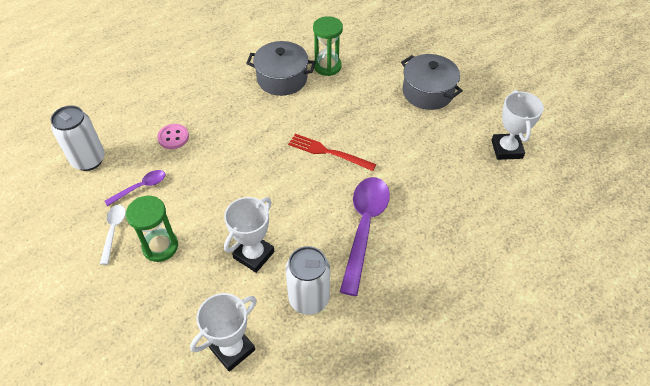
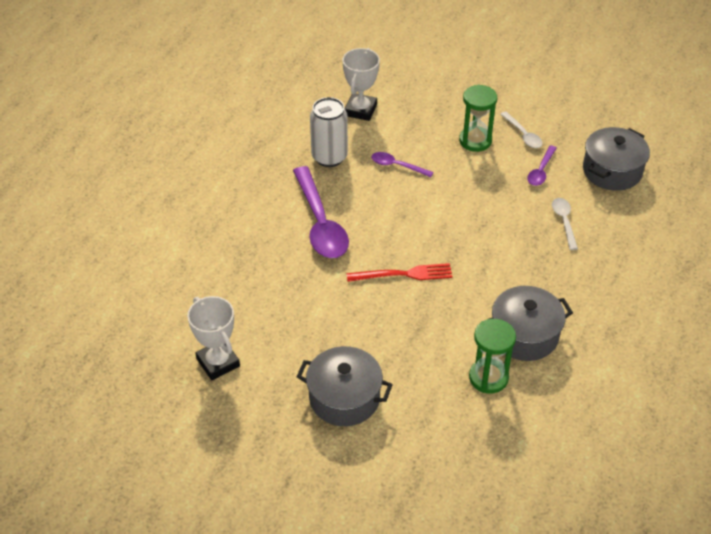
camera: 150 degrees right, 5 degrees down
white can [51,105,105,171] -> grey pot [583,127,650,191]
pink button [157,124,189,149] -> white spoon [552,198,578,250]
white trophy [224,197,275,273] -> purple spoon [371,152,434,177]

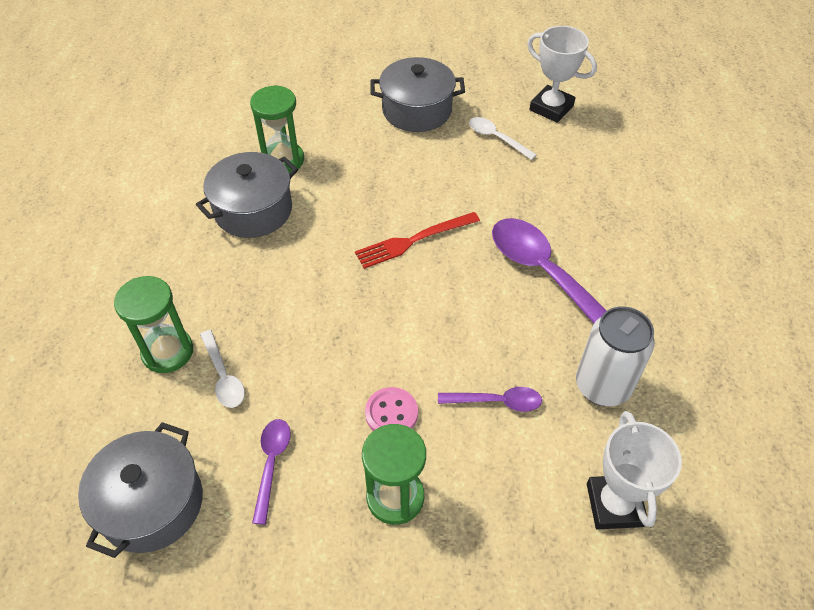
camera: 160 degrees right, 5 degrees up
white spoon [500,111,543,148] -> white spoon moved to [469,117,537,160]
none -> green hourglass [114,276,193,373]
none -> pink button [365,387,418,431]

